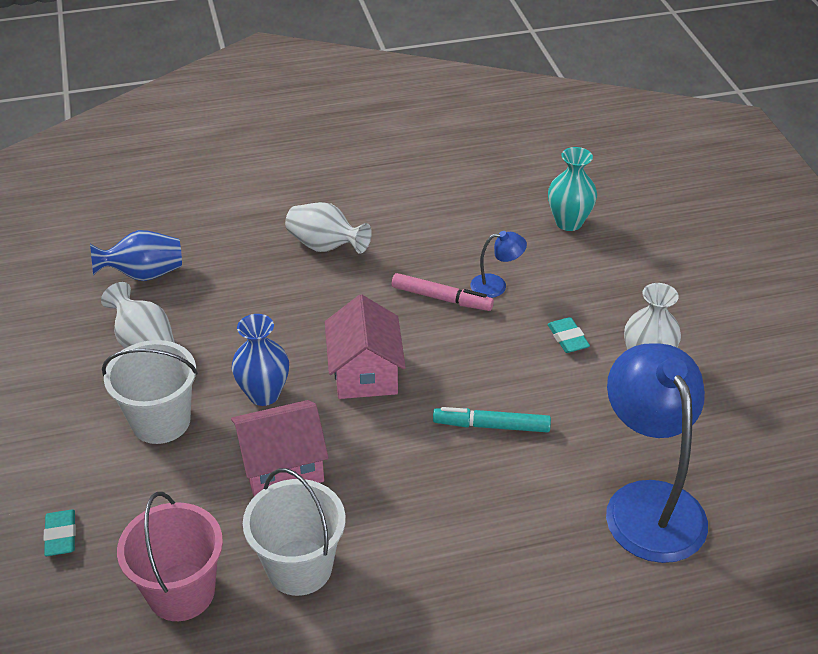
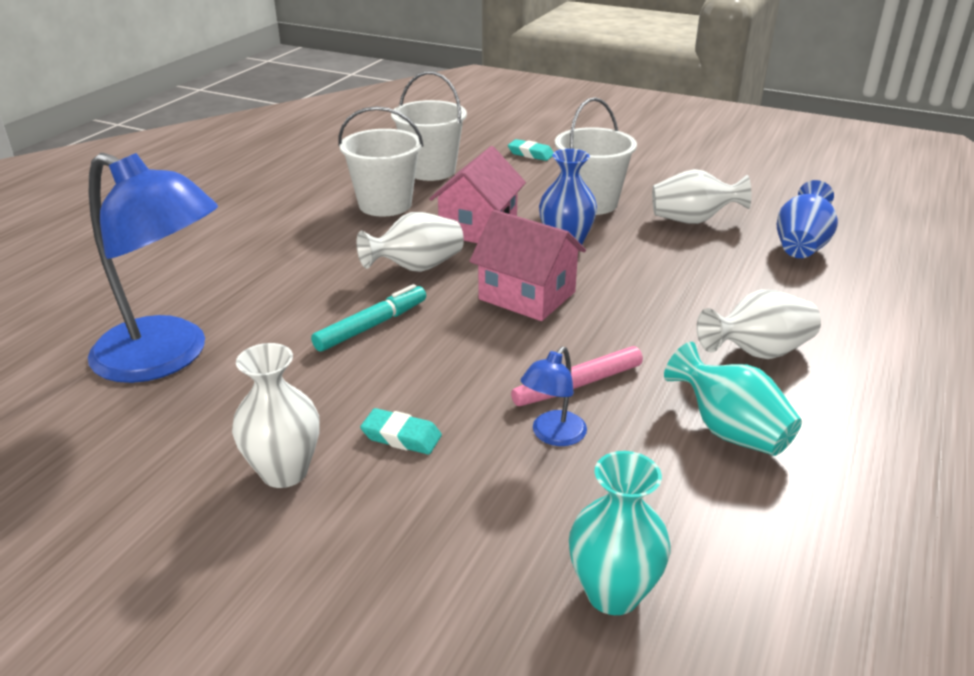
camera: 130 degrees right, 10 degrees down
pink bucket [117,492,223,621] -> white bucket [391,71,467,181]
none -> white vase [356,212,464,272]
none -> turquoise vase [664,342,802,456]

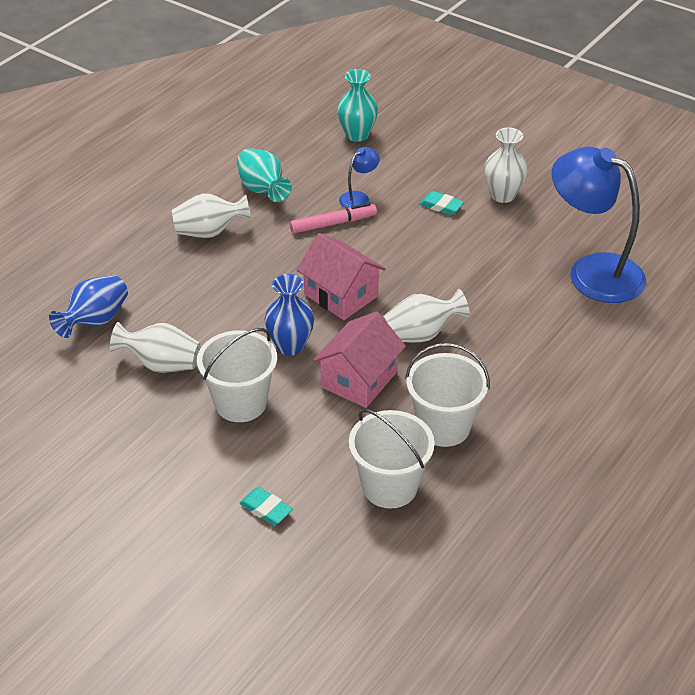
camera: 170 degrees left, 10 degrees up
turquoise marker [311,284,426,352] -> none

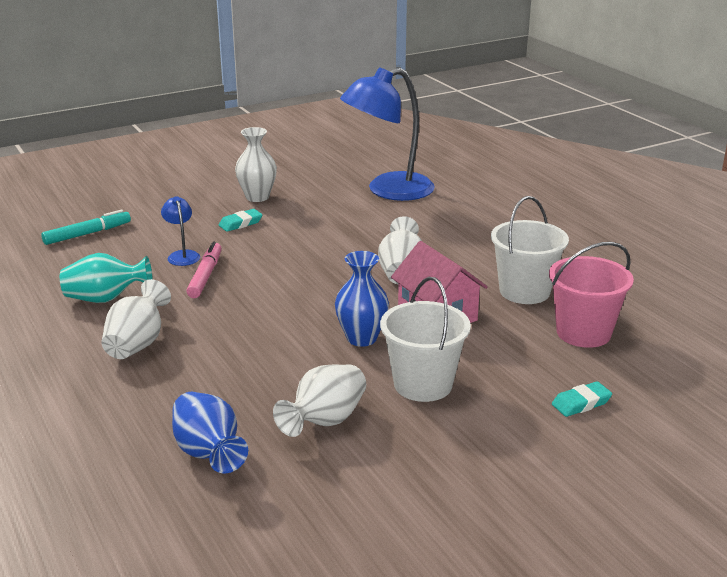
camera: 65 degrees left, 15 degrees down
pink house [297,233,386,320] -> none
turquoise vase [337,69,378,142] -> turquoise marker [41,210,131,245]
white bucket [349,409,435,508] -> pink bucket [549,242,634,348]

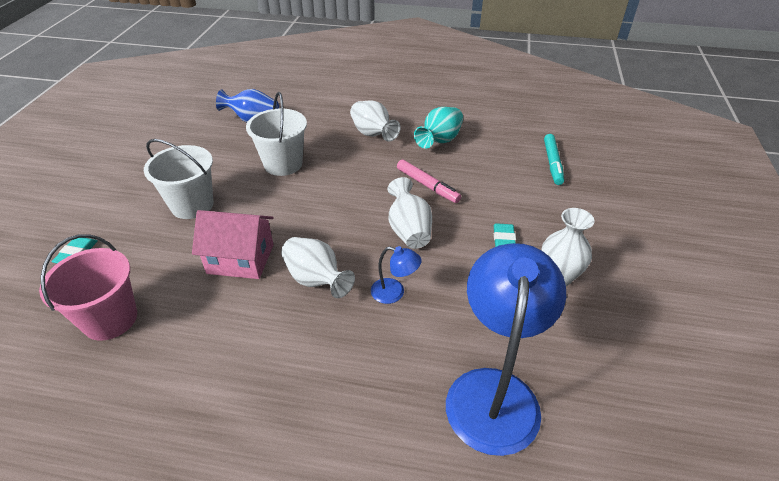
camera: 130 degrees right, 15 degrees up
blue lamp [161,196,200,266] -> blue lamp moved to [371,246,422,304]
white vase [273,365,366,437] -> white vase moved to [387,177,432,249]
blue vase [335,251,389,347] -> none
white bucket [491,196,569,304] -> white bucket moved to [246,92,307,176]

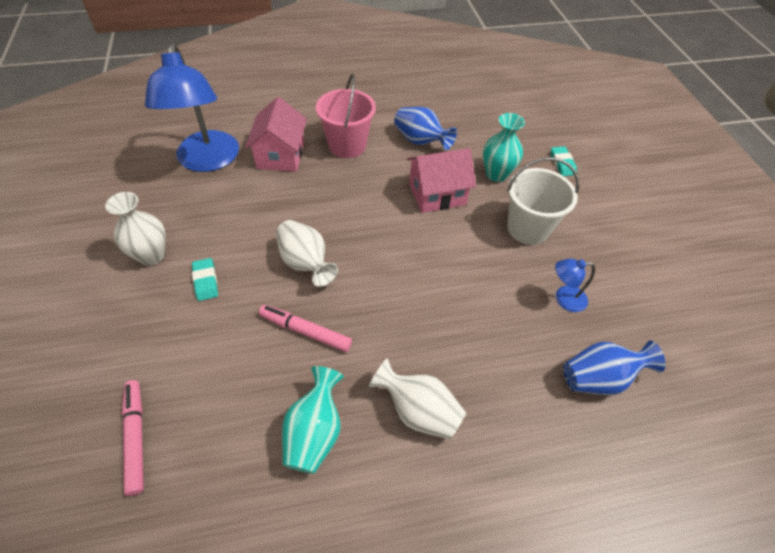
camera: 155 degrees right, 10 degrees up
pink bucket [39,234,137,341] -> pink bucket moved to [316,74,376,158]
white bucket [246,92,307,176] -> none
white vase [281,237,355,298] -> none
blue lamp [371,246,422,304] -> blue lamp moved to [555,259,595,312]
turquoise marker [544,134,564,185] -> pink marker [122,380,144,496]
none -> pink house [245,97,307,172]
none -> blue vase [394,107,457,150]
none -> turquoise vase [483,113,525,182]

